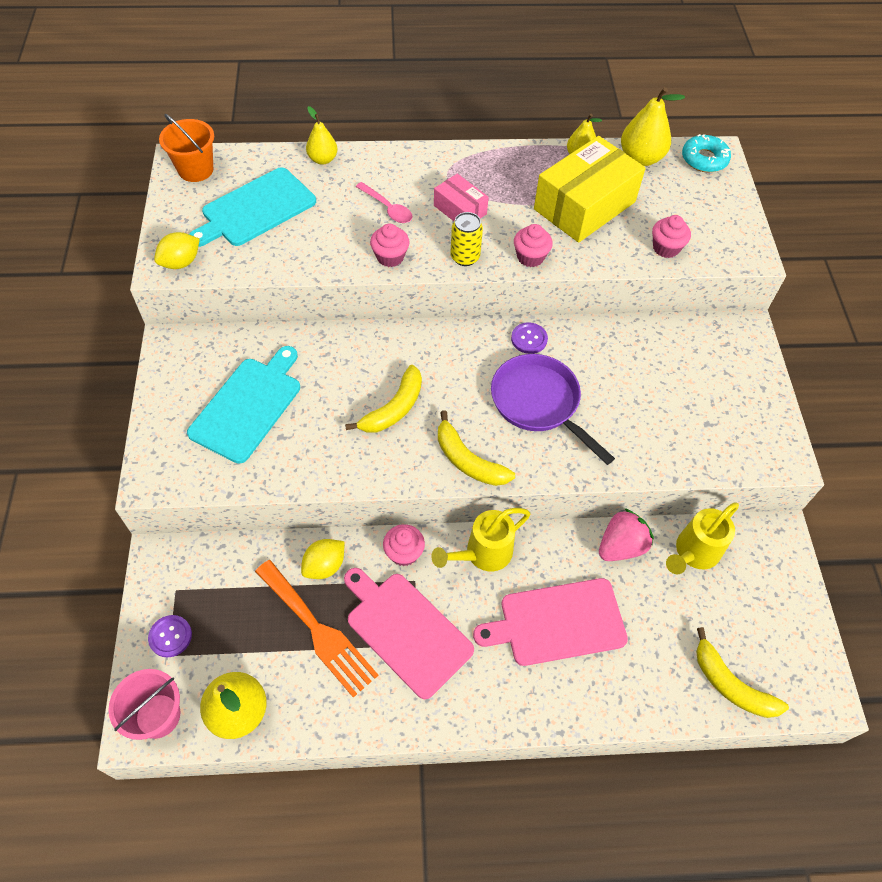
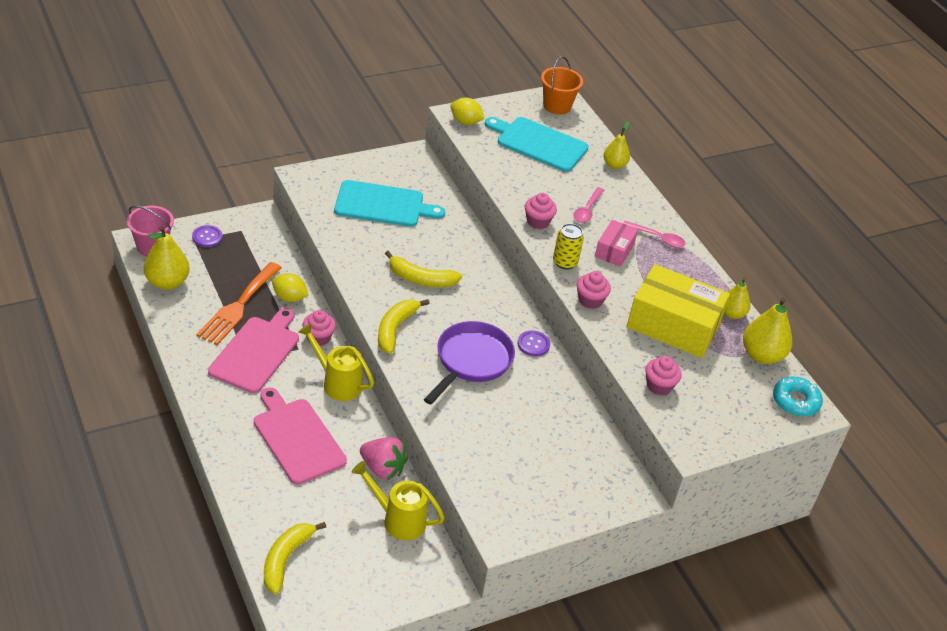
camera: 65 degrees right, 15 degrees down
none -> pink spoon [623,221,686,248]

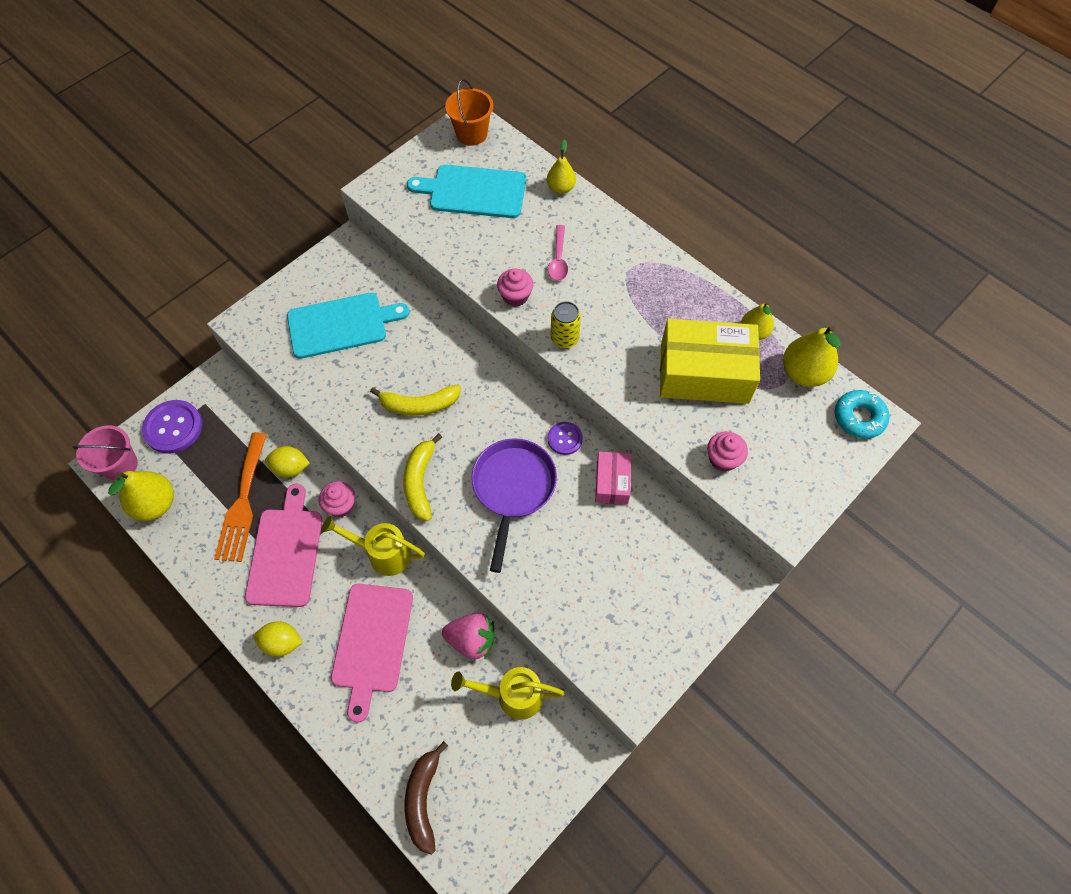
camera: 15 degrees left, 20 degrees up
purple button [192,225,223,247] -> purple button [142,400,202,454], size x1.74
pink cutting board [254,387,347,485] -> pink cutting board turned 120 degrees counterclockwise [331,584,413,722]
yellow banana [264,522,326,594] -> brown banana [405,741,448,855]
yellow lemon [450,98,485,125] -> yellow lemon moved to [254,621,303,657]
pink cupcake [577,271,611,309] -> none
pink box [595,220,638,267] -> pink box moved to [595,452,631,505]
pink spoon [623,221,686,248] -> none

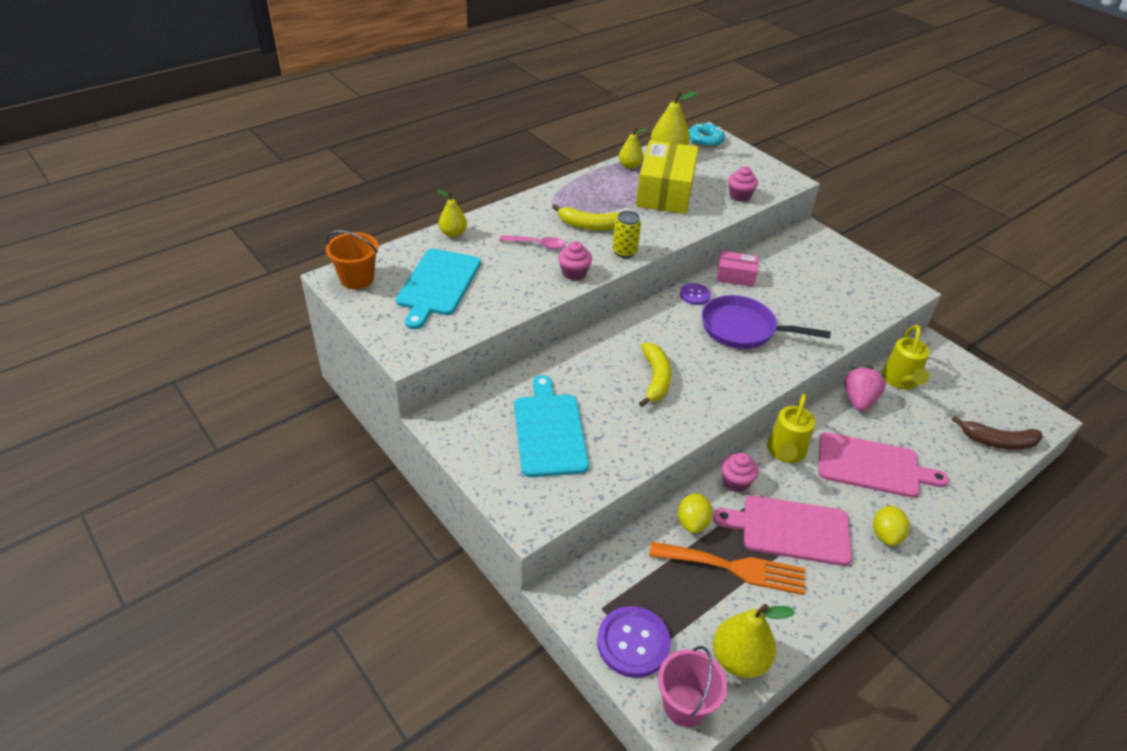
camera: 85 degrees left, 20 degrees down
yellow banana [403,433,442,521] -> yellow banana moved to [552,204,619,231]

